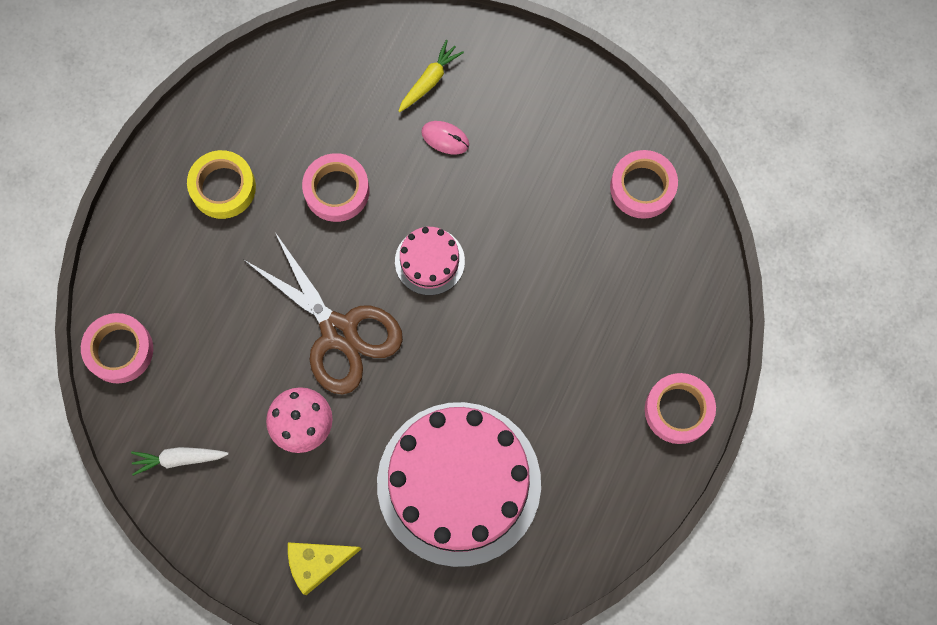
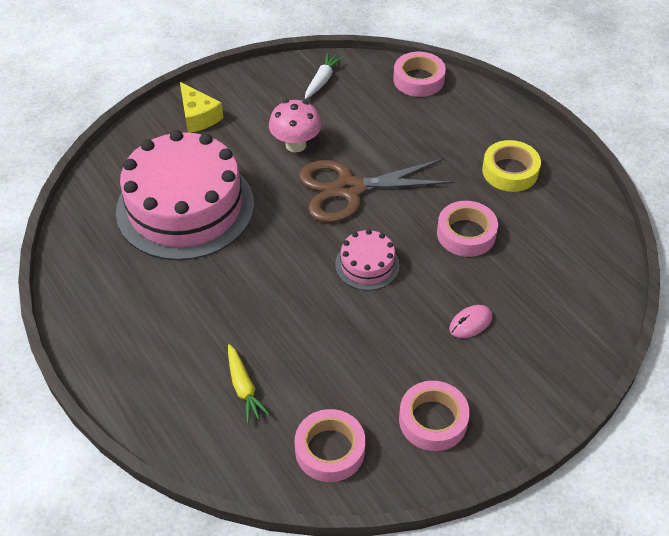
camera: 120 degrees right, 25 degrees down
yellow cheese [288,542,362,595] -> yellow cheese turned 135 degrees clockwise [180,82,223,133]
yellow carrot [399,40,464,112] -> yellow carrot moved to [228,344,270,423]
pink tape [645,373,716,444] -> pink tape moved to [399,381,470,451]

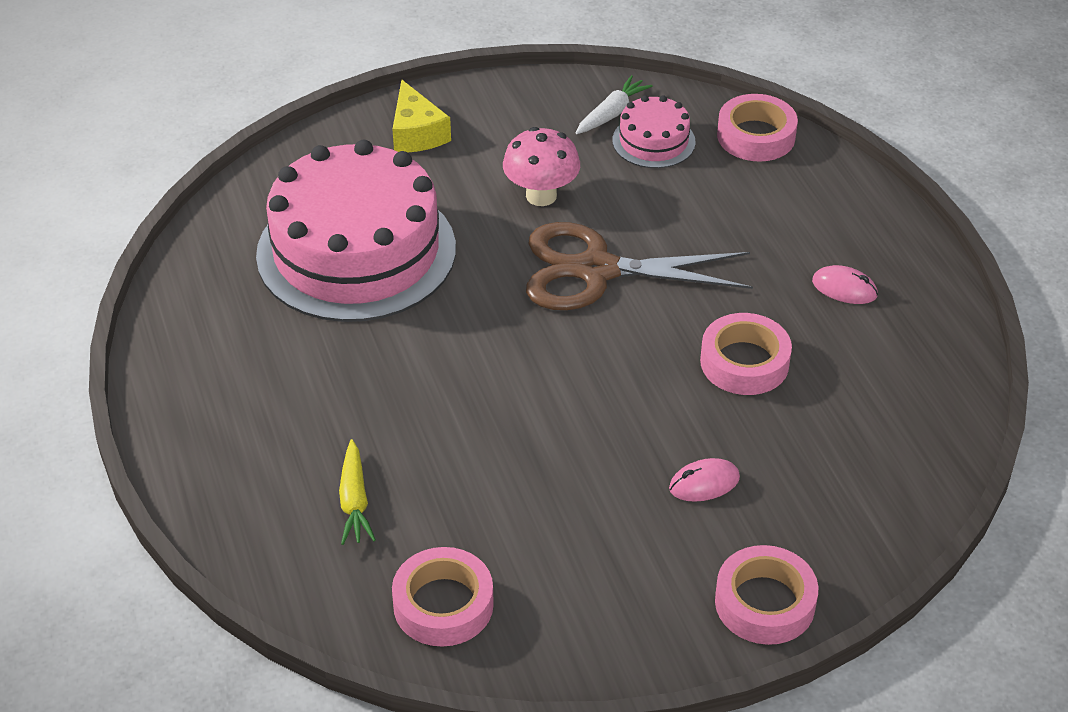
camera: 15 degrees right, 5 degrees down
pink cake [335,229,400,291] -> pink cake moved to [612,95,696,168]
pink tape [399,381,470,451] -> pink tape moved to [715,545,818,645]
yellow tape [482,140,541,192] -> pink mouse [812,265,878,304]

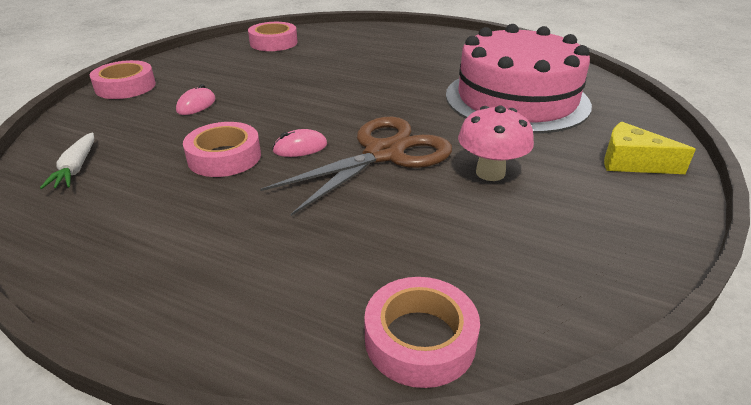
camera: 135 degrees right, 10 degrees down
yellow carrot [339,439,376,545] -> none
white carrot [575,75,653,134] -> white carrot moved to [40,132,94,189]
pink cake [612,95,696,168] -> none
pink mouse [812,265,878,304] -> pink mouse moved to [272,129,327,157]

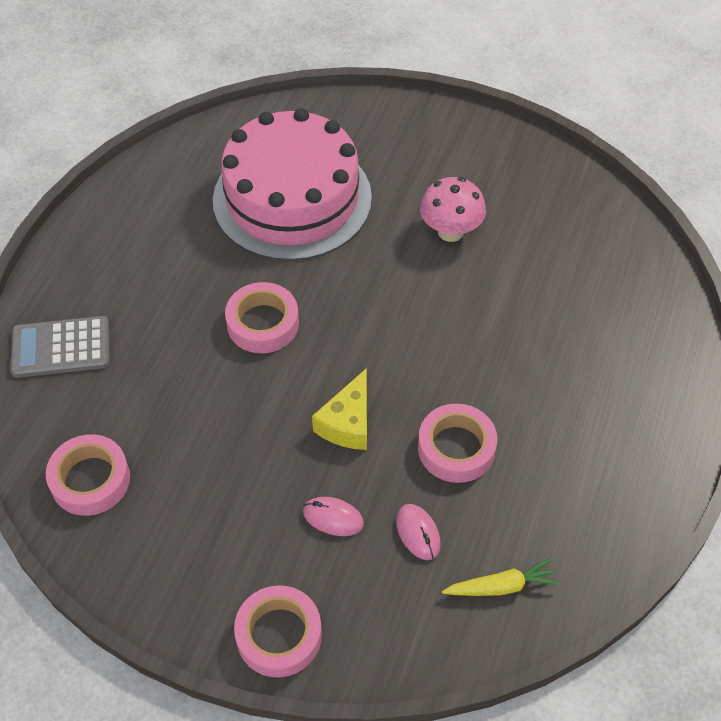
camera: 95 degrees left, 20 degrees up
white carrot [40,132,94,189] -> yellow carrot [442,558,560,596]
brown scissors [260,117,452,216] -> none
pink mouse [272,129,327,157] -> pink mouse moved to [396,504,441,560]
pink tape [364,277,480,388] -> pink tape moved to [225,282,299,353]
yellow cheese [604,122,696,174] -> yellow cheese moved to [312,368,367,450]
none -> grey calculator [10,316,110,378]

